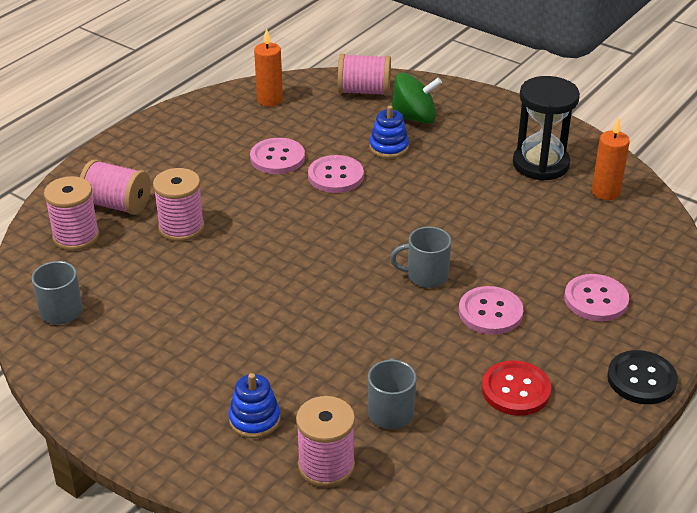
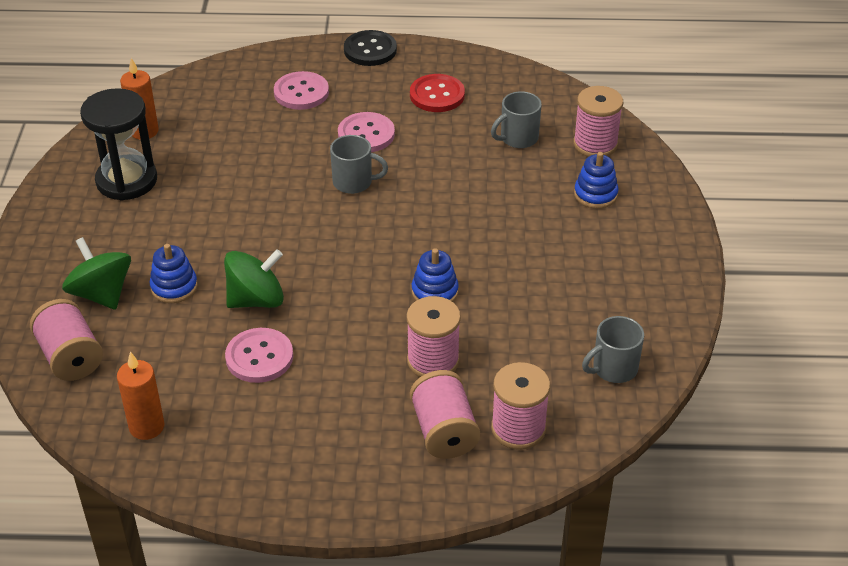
camera: 125 degrees left, 5 degrees up
pink button [308,155,364,193] -> green spinning top [224,249,284,308]
grey mug [390,227,451,288] -> grey mug turned 45 degrees counterclockwise [330,135,388,194]
none -> blue stacking toy [412,248,459,302]

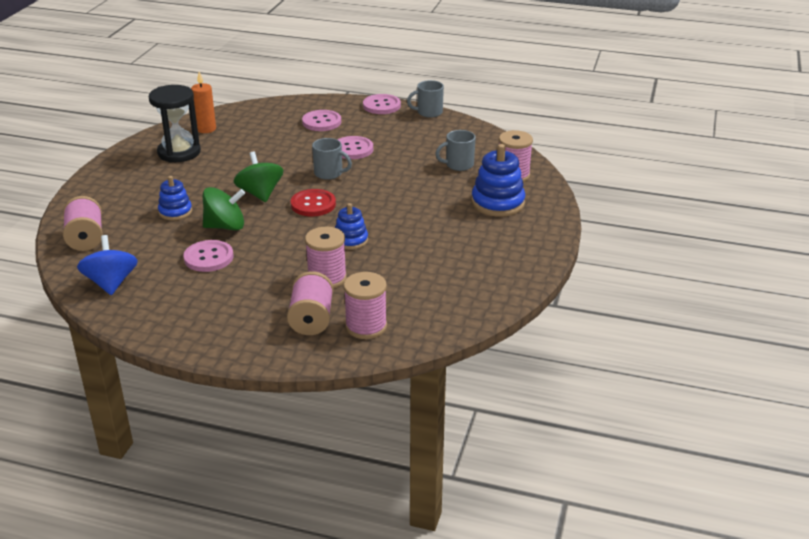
camera: 15 degrees right, 10 degrees down
green spinning top [62,237,131,310] -> green spinning top moved to [234,151,283,202]
orange candle [117,351,165,440] -> blue spinning top [77,235,138,295]
black button [344,30,397,66] -> pink button [363,94,401,114]
red button [410,74,465,112] -> red button moved to [291,189,336,216]
blue stacking toy [574,152,618,209] -> blue stacking toy [471,144,525,217], size x1.63
grey mug [582,316,644,383] -> grey mug moved to [407,80,444,118]

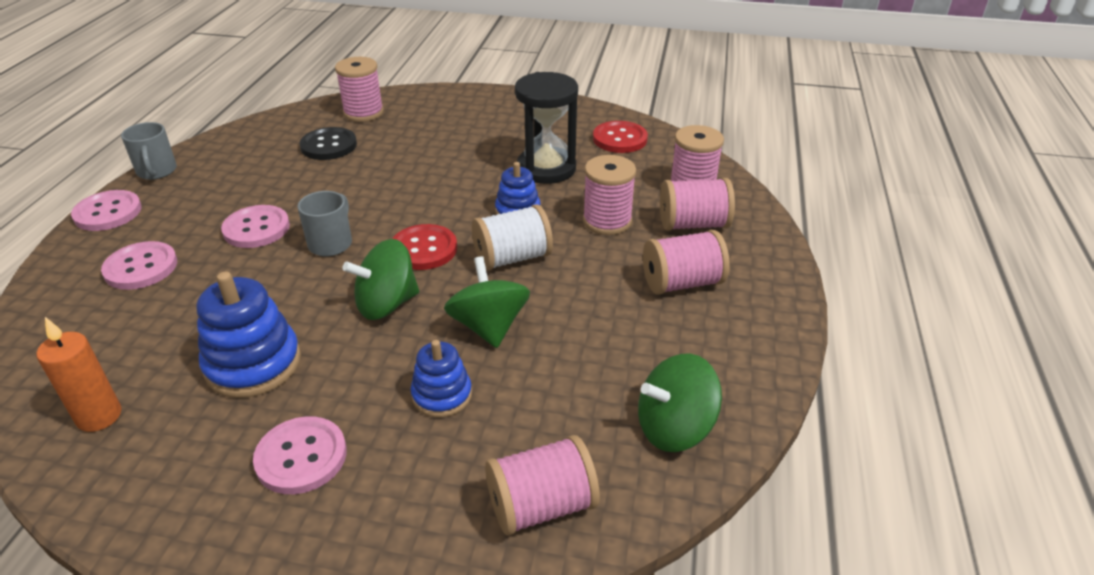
camera: 95 degrees left, 5 degrees up
blue spinning top [77,235,138,295] -> green spinning top [638,354,722,452]
black hourglass [149,85,201,163] -> black hourglass moved to [515,72,578,184]
pink button [183,240,233,272] -> pink button moved to [253,416,347,494]
grey mug [435,130,476,171] -> black button [299,127,357,160]
blue stacking toy [471,144,525,217] -> blue stacking toy moved to [197,272,301,398]
none -> white spool [472,204,553,271]
none -> red button [593,121,648,153]
none -> pink spool [643,230,730,295]

